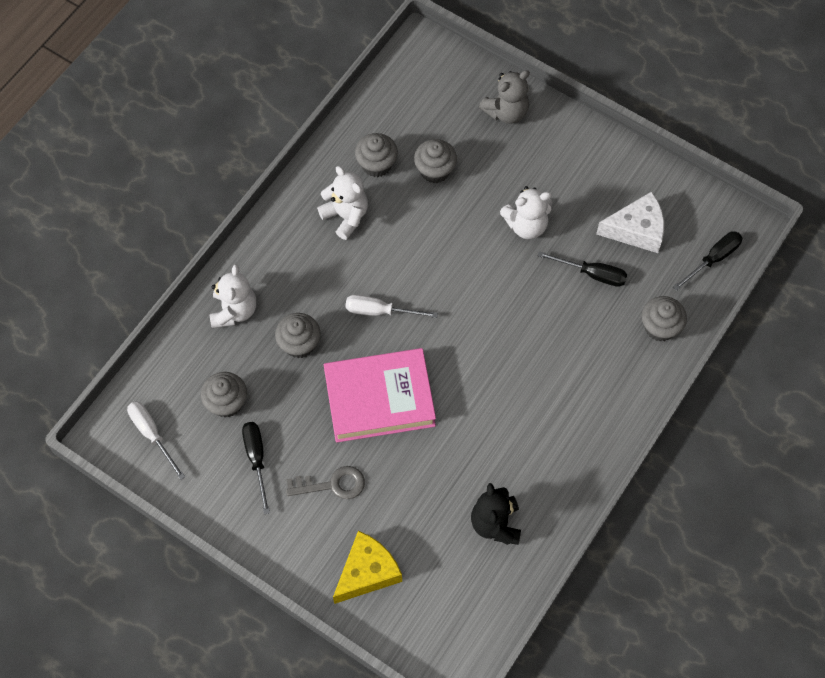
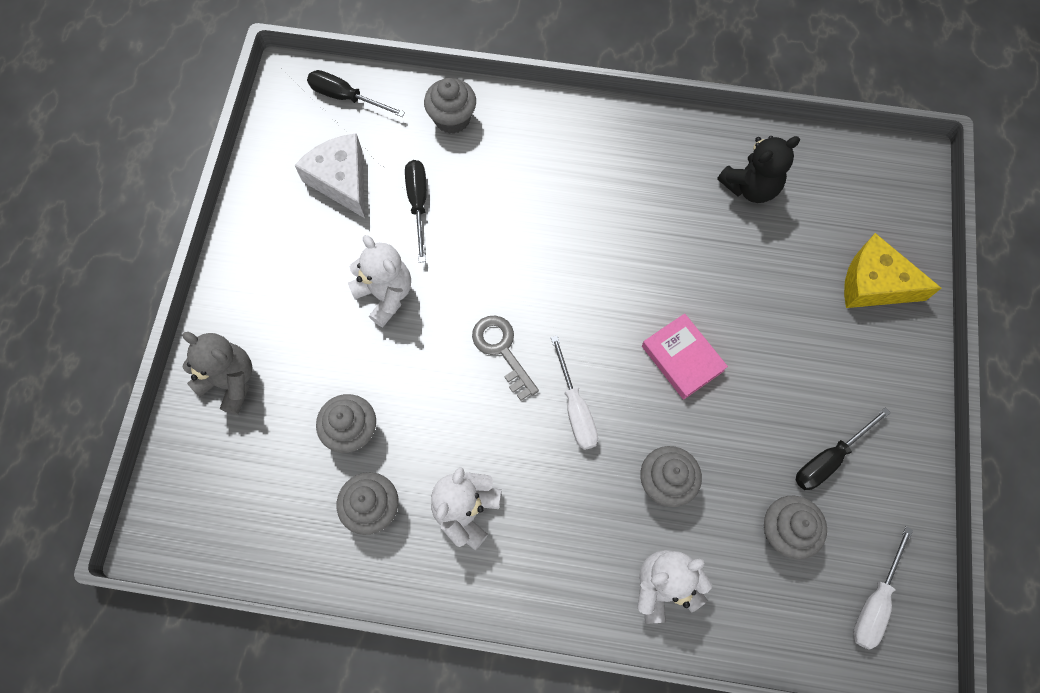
camera: 115 degrees left, 5 degrees up
grey key [286,466,365,499] -> grey key moved to [472,316,539,401]
pink book [324,348,436,443] -> pink book [642,313,728,400], size x0.55

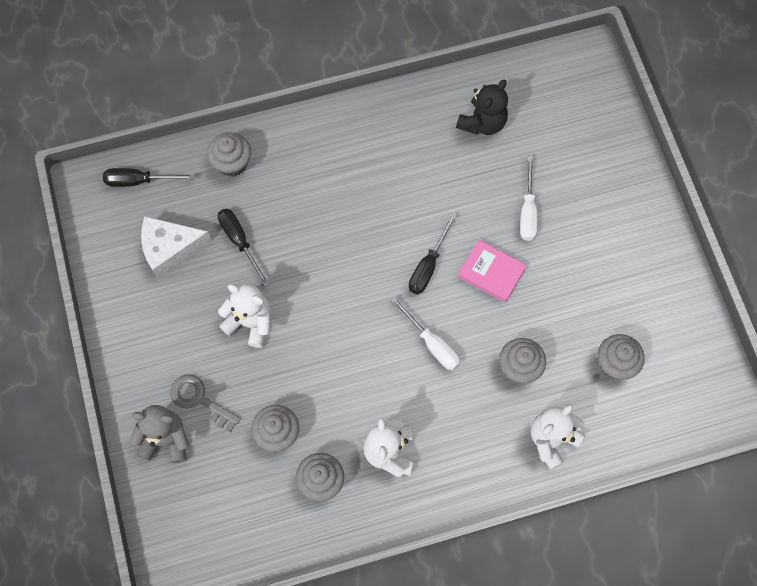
camera: 25 degrees left, 0 degrees up
white cheese [294,133,365,218] -> white cheese turned 45 degrees counterclockwise [141,216,212,279]
grey key [472,316,539,401] -> grey key moved to [170,374,241,432]
black screwdriver [796,407,891,490] -> black screwdriver moved to [409,213,457,295]
yellow cheese [844,233,941,308] -> none
white screwdriver [853,526,913,649] -> white screwdriver moved to [520,155,538,241]

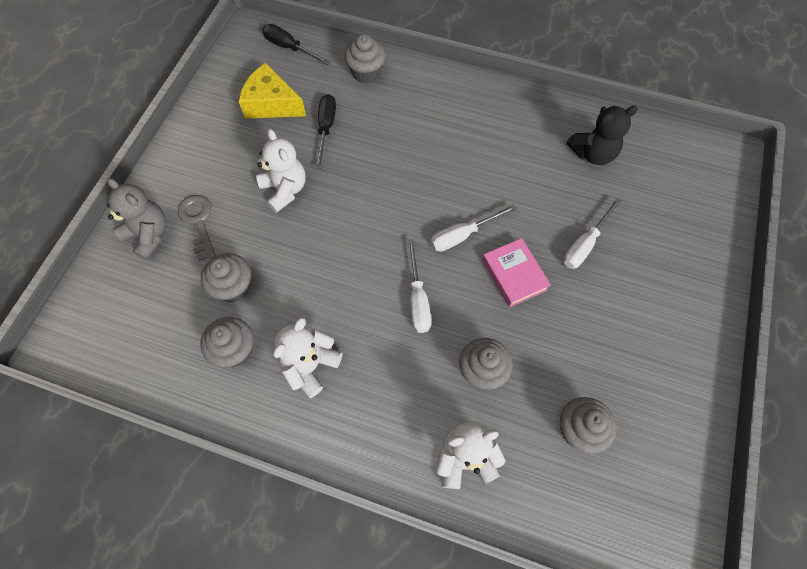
camera: 35 degrees right, 5 degrees down
white cheese [141,216,212,279] -> yellow cheese [239,63,306,119]
black screwdriver [409,213,457,295] -> white screwdriver [430,204,517,252]

